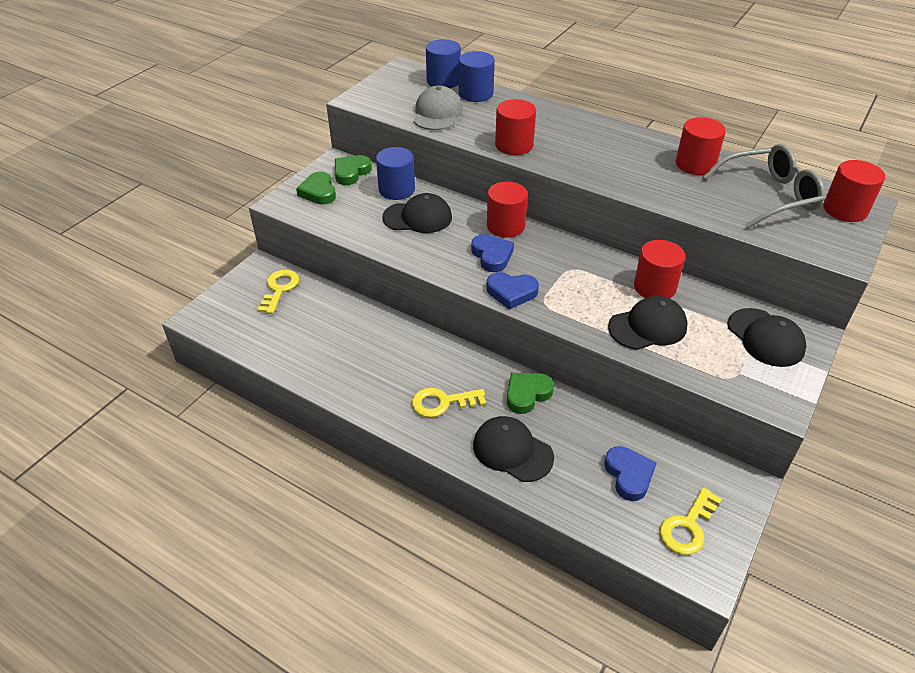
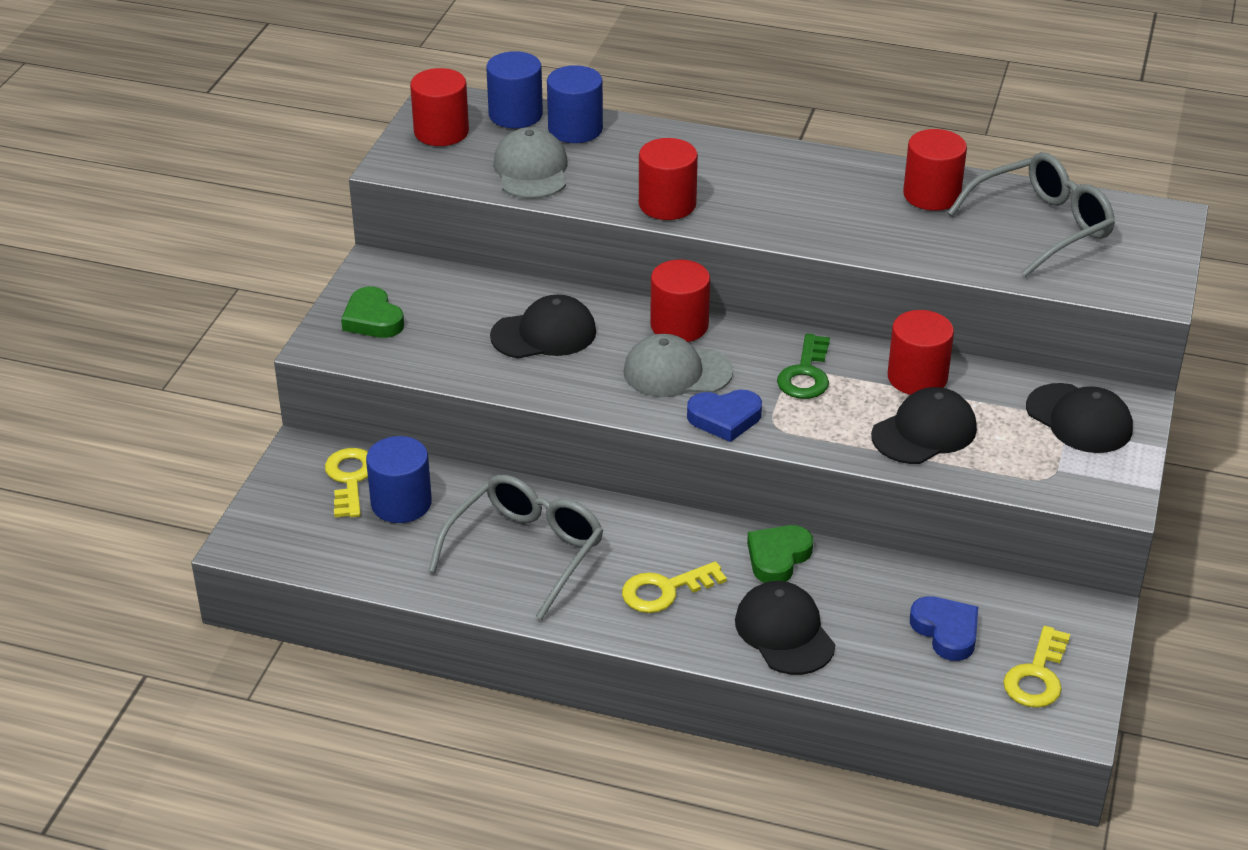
camera: 15 degrees left, 5 degrees down
green heart [335,155,372,185] -> none
blue cylinder [376,147,415,200] -> blue cylinder moved to [366,436,432,523]
blue heart [471,234,514,272] -> grey cap [623,334,733,397]
black cap [473,416,554,482] -> black cap turned 45 degrees clockwise [735,581,835,675]
red cylinder [823,160,885,222] -> red cylinder moved to [410,68,469,146]
none -> grey glasses [429,475,603,620]
none -> green key [777,334,830,399]

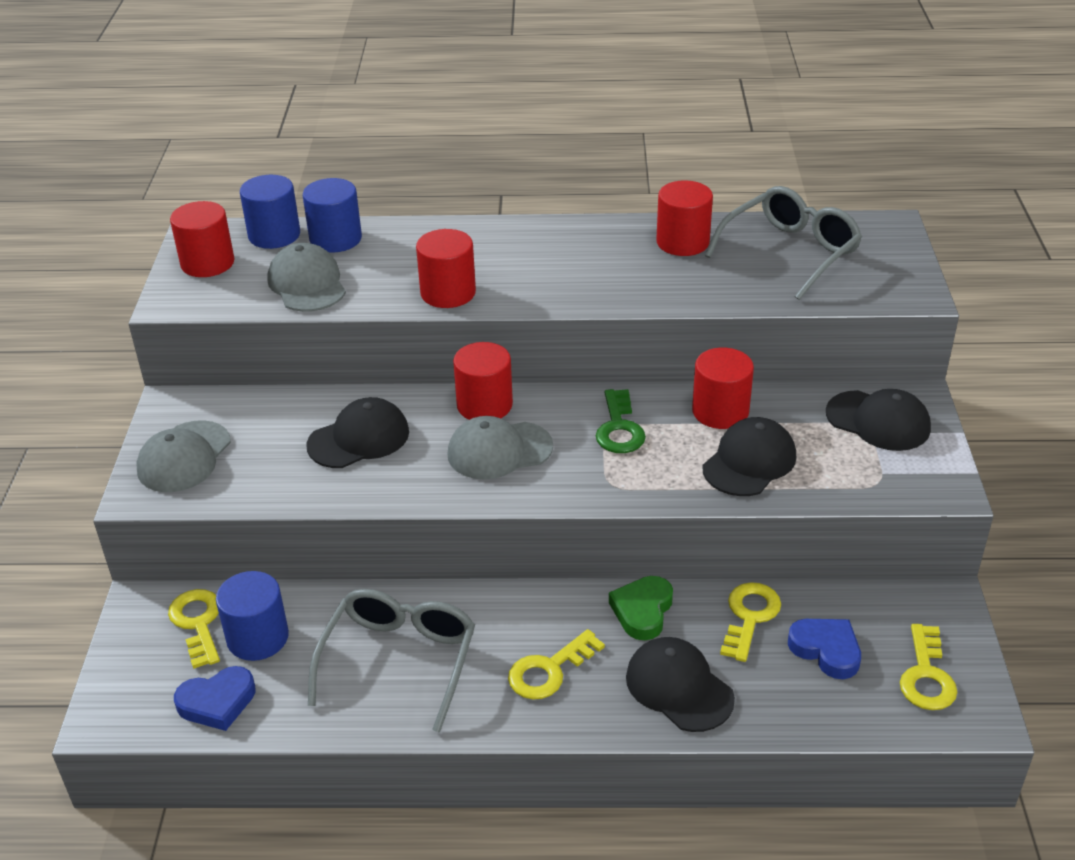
camera: 15 degrees left, 0 degrees up
green heart [341,287,404,338] -> grey cap [136,420,231,492]
blue heart [687,390,762,442] -> blue heart moved to [174,666,256,731]
none -> yellow key [720,582,781,662]

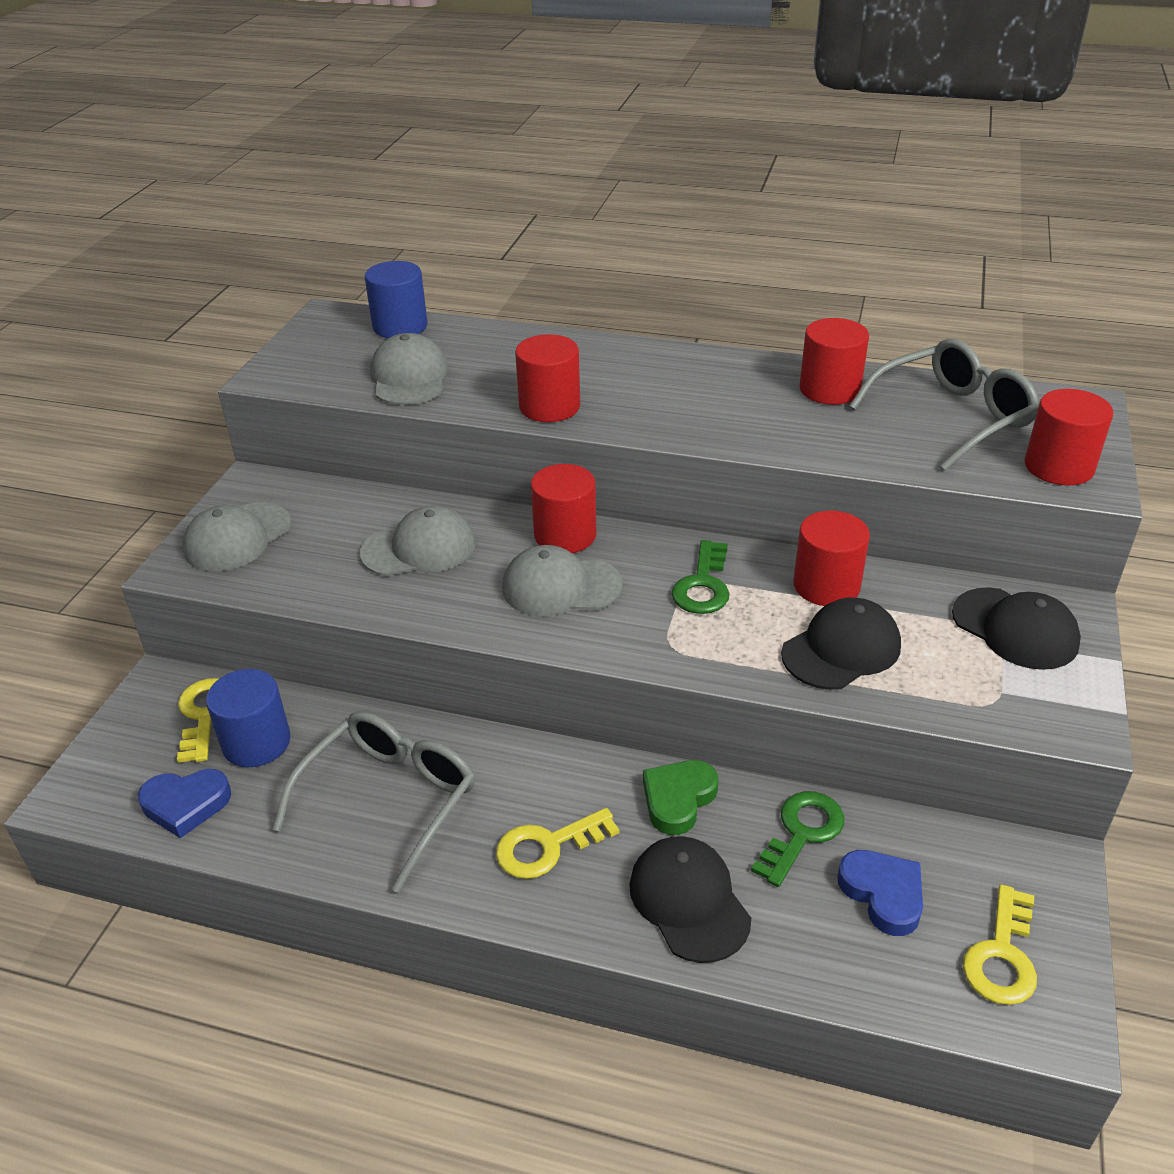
camera: 15 degrees right, 0 degrees up
red cylinder [170,201,235,277] -> red cylinder moved to [1024,389,1113,485]
blue cylinder [303,178,362,253] -> none
black cap [306,397,409,468] -> grey cap [360,506,476,577]
yellow key [720,582,781,662] -> green key [751,791,845,887]

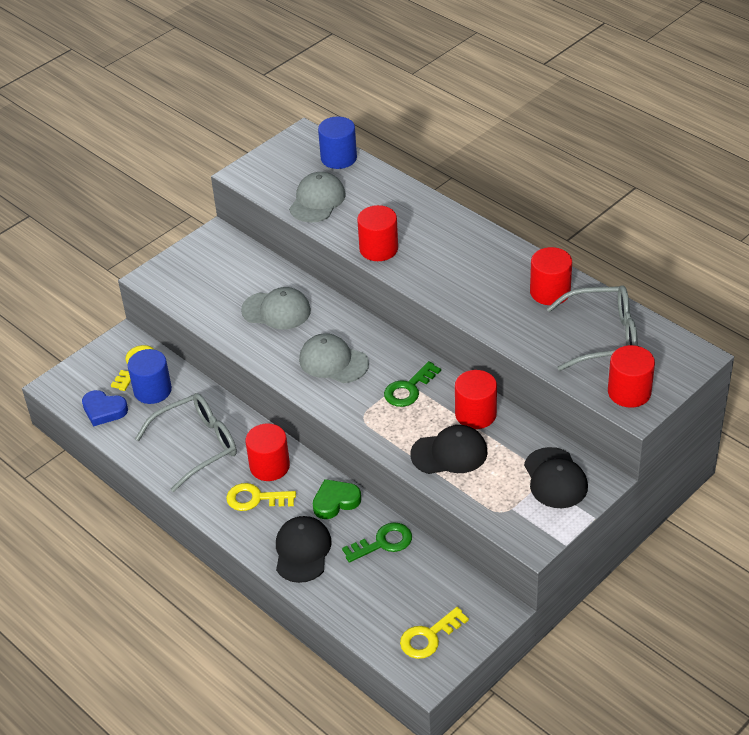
camera: 30 degrees right, 5 degrees up
grey cap [183,502,291,571] -> none
red cylinder [531,464,597,553] -> red cylinder moved to [245,423,290,481]
blue heart [837,850,923,936] -> none

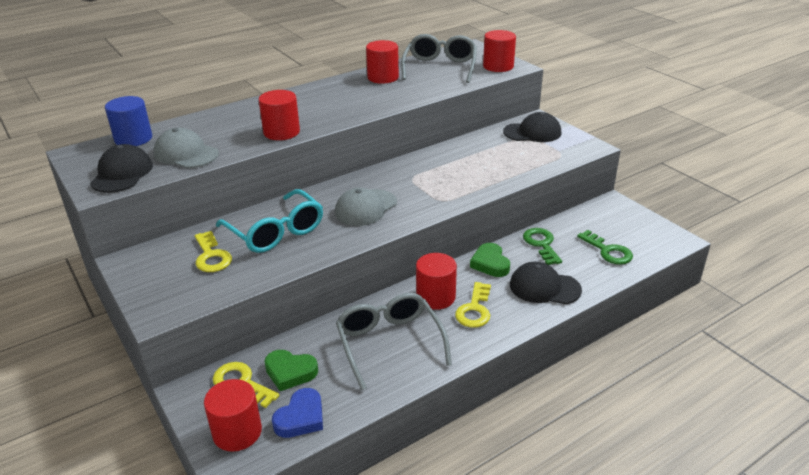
camera: 80 degrees left, 10 degrees down
blue cylinder [127,349,172,404] -> green heart [264,350,318,391]
grey cap [241,287,311,329] -> turquoise glasses [216,189,323,253]
green key [384,361,441,407] -> green key moved to [577,230,633,265]
yellow key [400,607,469,659] -> yellow key moved to [195,231,232,272]
black cap [410,425,488,474] -> black cap moved to [90,144,153,193]
red cylinder [455,370,497,429] -> red cylinder moved to [204,379,262,451]

